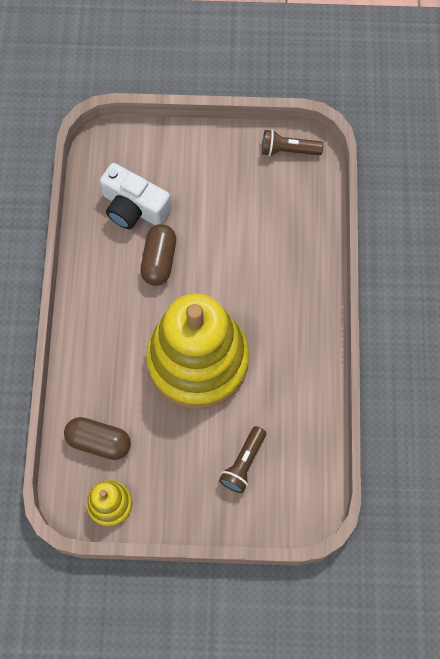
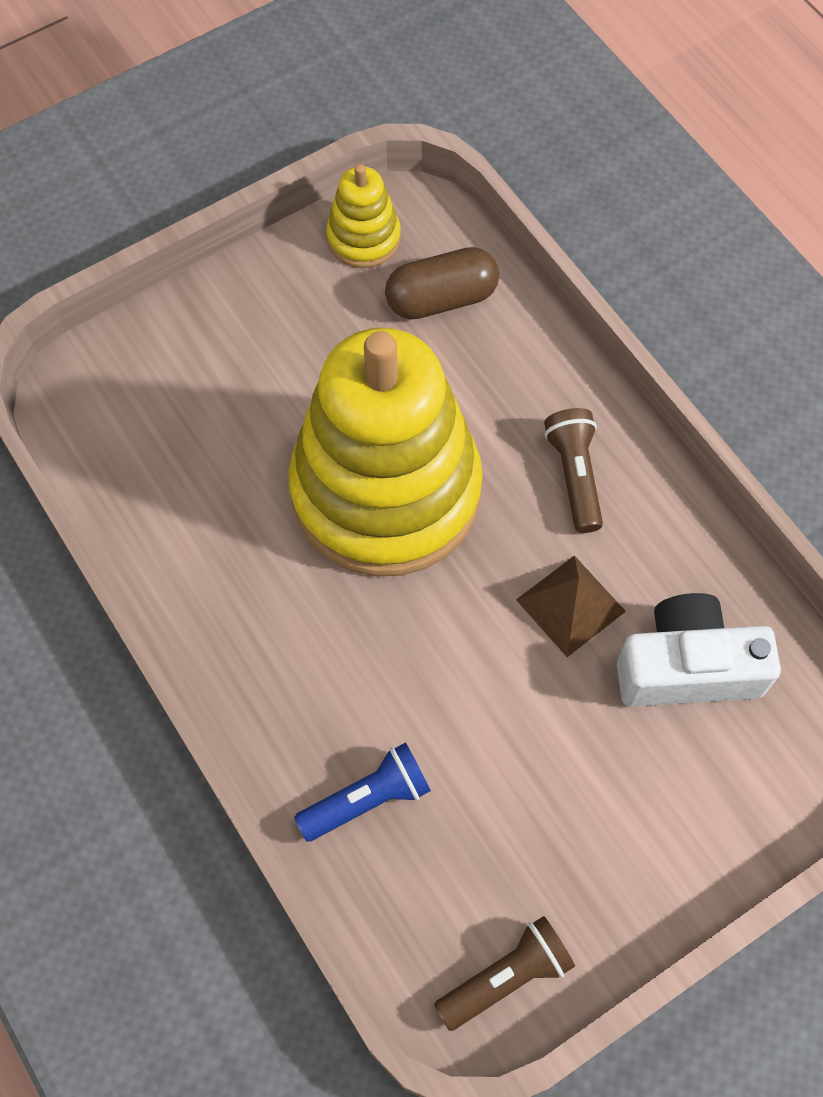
camera: 145 degrees right, 5 degrees down
brown capsule [140,224,176,286] -> brown pyramid [516,555,626,657]
brown flashlight [219,426,266,493] -> brown flashlight moved to [544,408,603,533]
none -> blue flashlight [294,742,431,842]

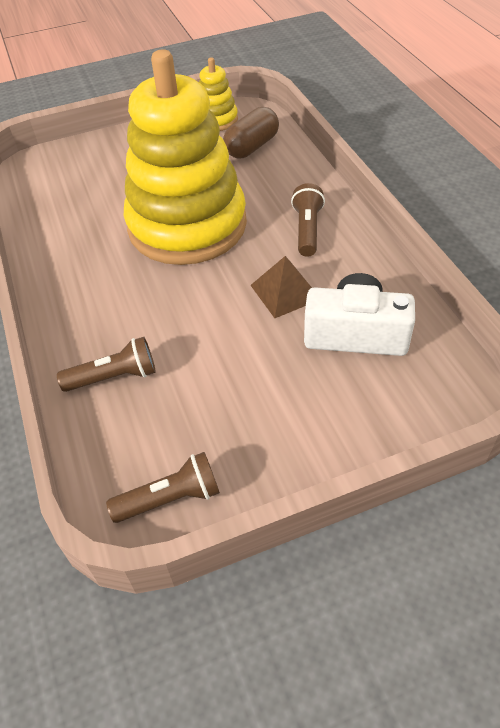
camera: 15 degrees right, 15 degrees down
blue flashlight [294,742,431,842] -> brown flashlight [57,337,156,392]
brown capsule [385,247,499,320] -> brown capsule turned 45 degrees counterclockwise [223,107,279,158]

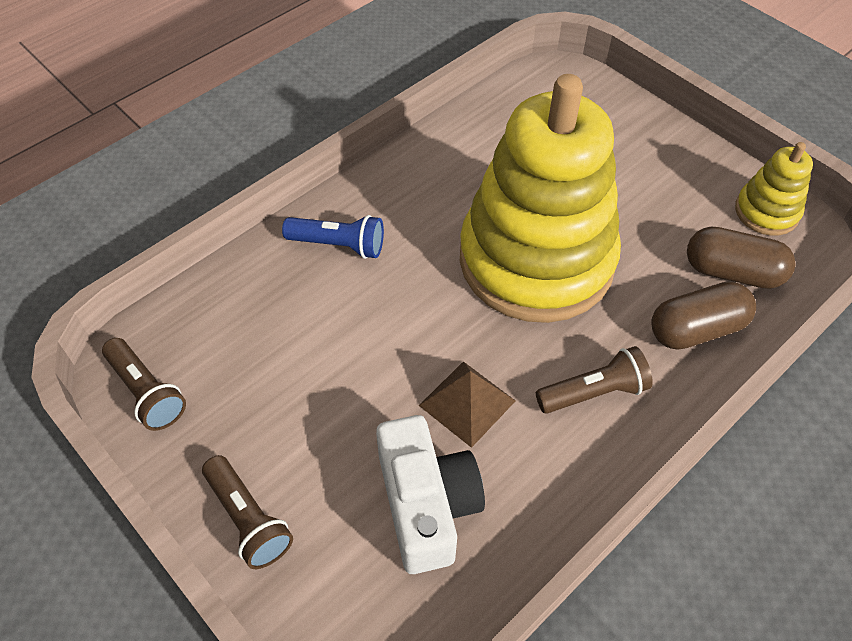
camera: 65 degrees right, 5 degrees up
brown flashlight [57,337,156,392] -> brown flashlight moved to [202,455,293,569]
none -> blue flashlight [282,215,384,259]
none -> brown capsule [651,281,756,350]

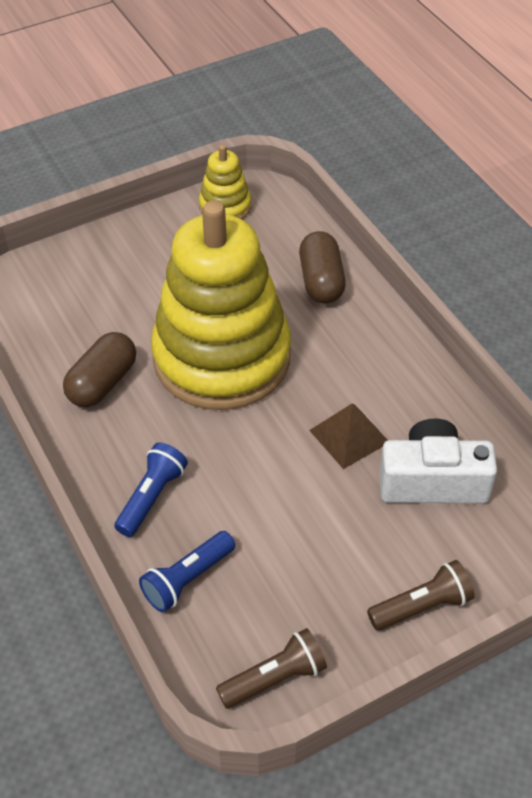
camera: 75 degrees left, 5 degrees down
brown flashlight [536,346,653,414] -> none
brown capsule [687,227,795,289] -> brown capsule moved to [63,332,136,407]
none -> blue flashlight [139,531,235,612]

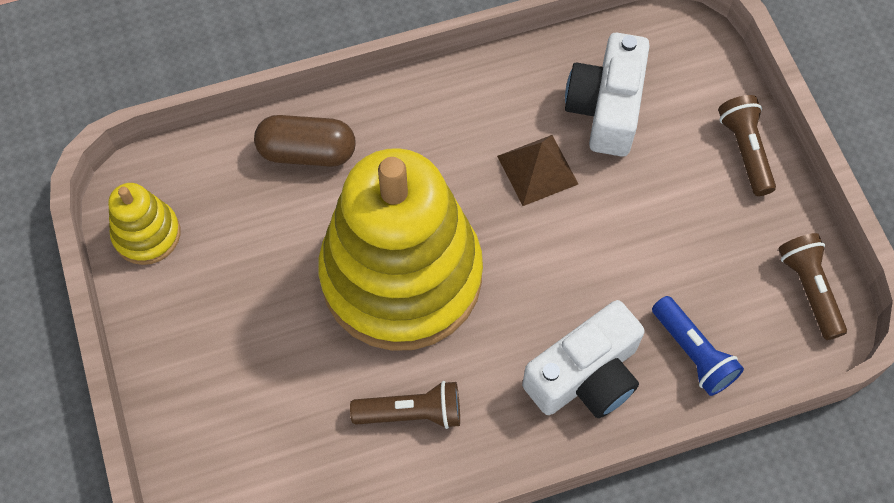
camera: 80 degrees left, 15 degrees up
brown capsule [63,332,136,407] -> brown flashlight [350,381,460,429]
blue flashlight [114,442,188,537] -> white camera [522,300,645,418]

